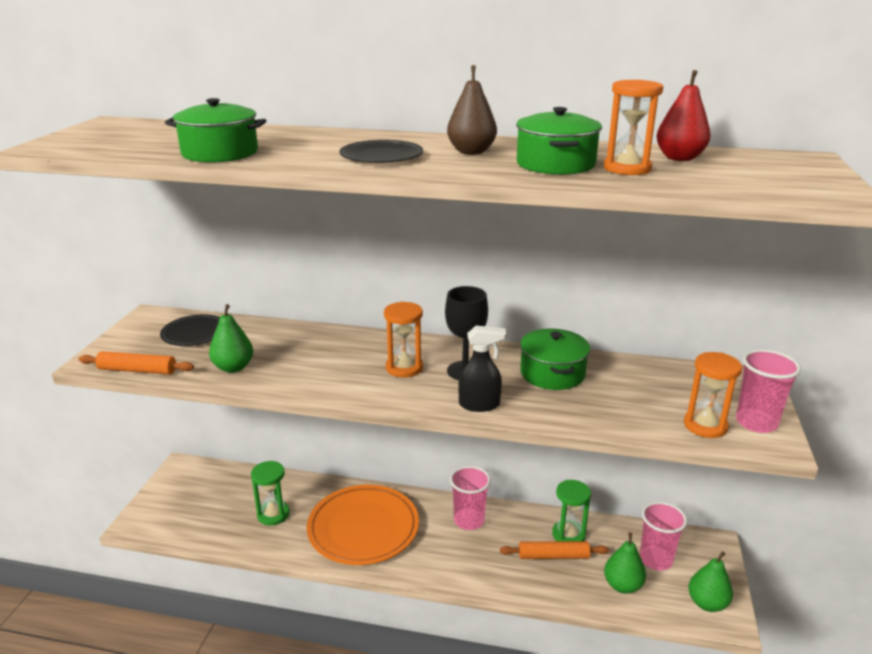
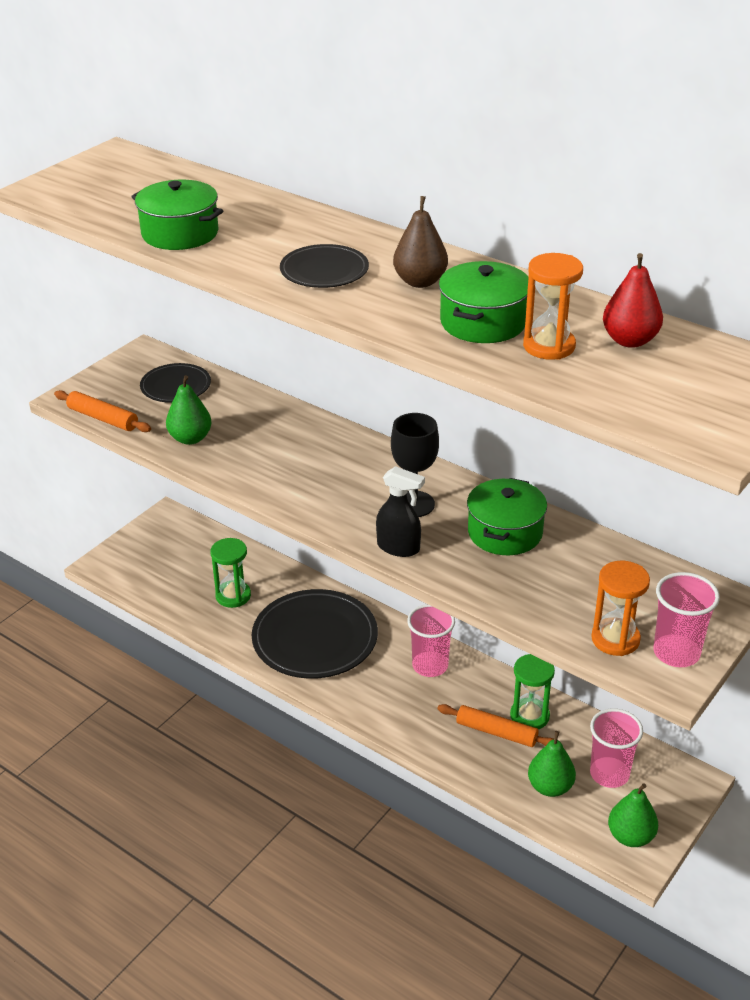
camera: 25 degrees right, 10 degrees up
orange plate [307,485,419,565] -> black plate [252,589,378,679]
orange hourglass [384,301,423,377] -> none

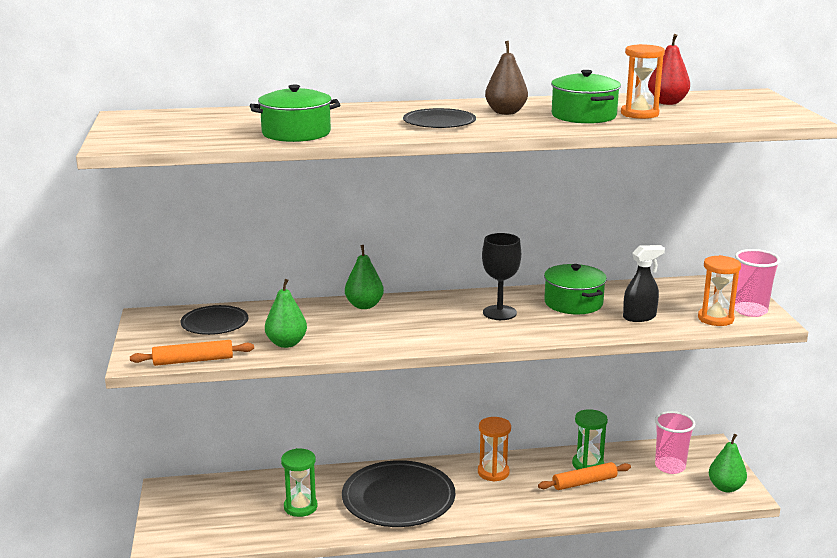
camera: 45 degrees left, 15 degrees down
black spray bottle [376,466,425,557] -> black spray bottle moved to [623,245,665,322]
pink cup [407,604,455,677] -> orange hourglass [478,417,511,482]
green pear [528,731,576,797] -> green pear moved to [345,245,384,309]

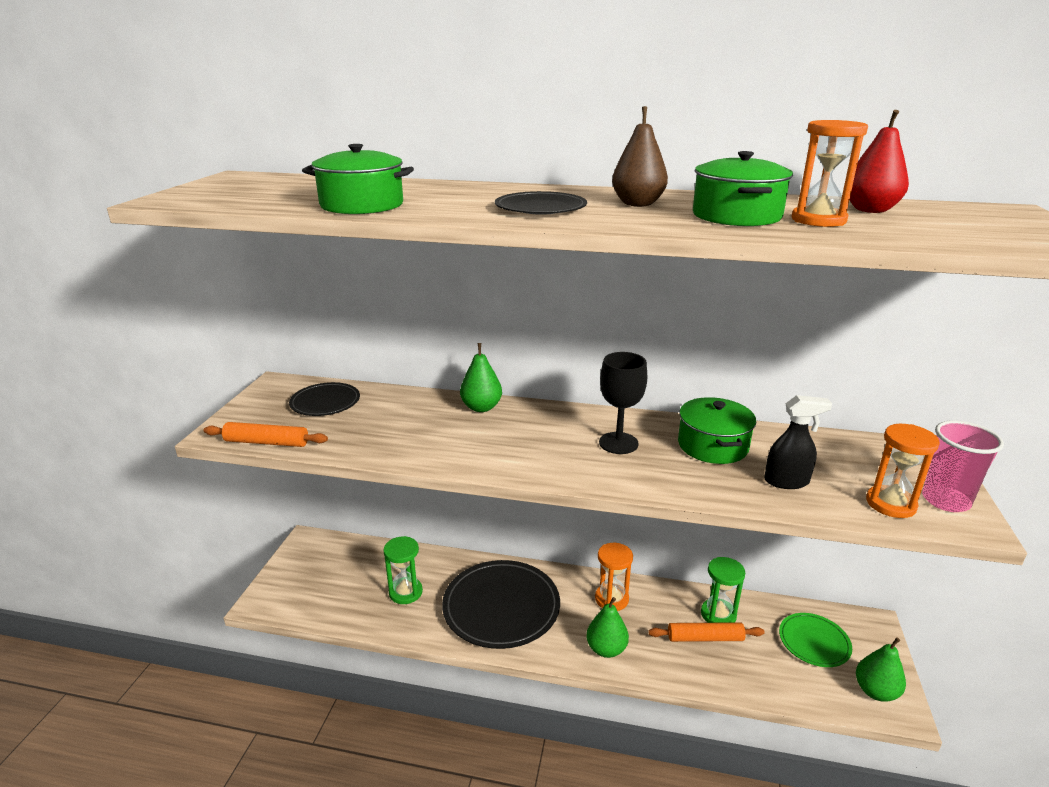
camera: 20 degrees right, 5 degrees up
green pear [265,279,307,348] -> green pear moved to [586,597,629,658]
pink cup [655,411,695,474] -> green plate [779,613,852,667]

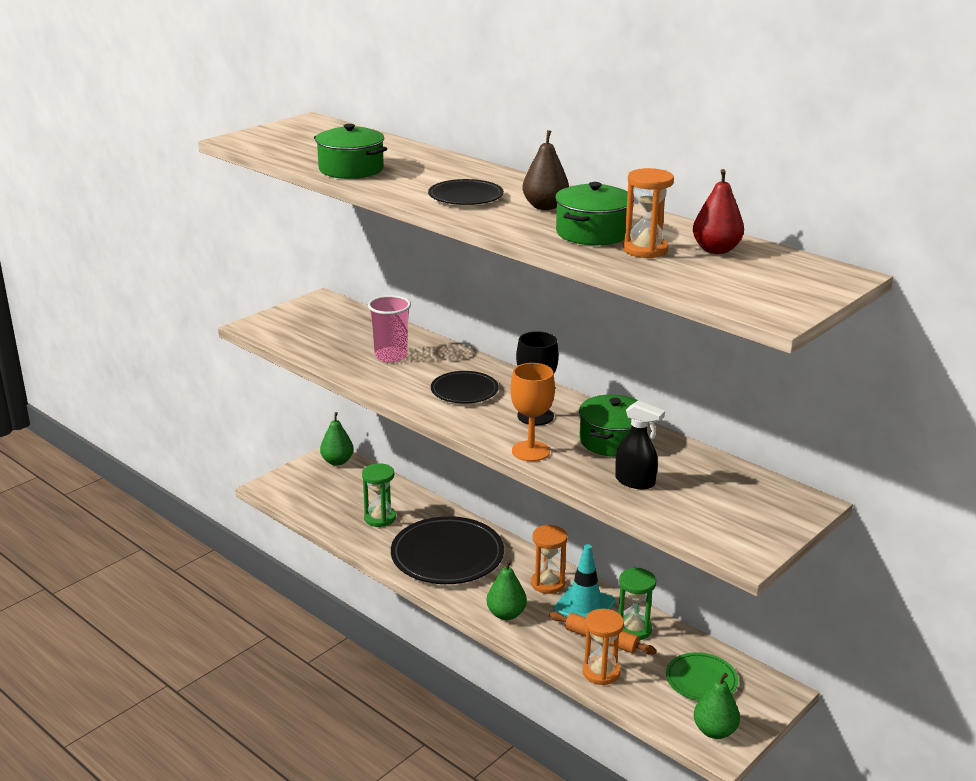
camera: 30 degrees right, 0 degrees up
orange rolling pin [204,422,328,447] -> none
black plate [289,382,360,416] -> black plate moved to [431,371,499,404]
green pear [460,343,502,412] -> green pear moved to [320,412,354,466]
orange hourglass [866,424,940,518] -> orange hourglass moved to [583,609,624,685]
pink cup [922,420,1004,512] -> pink cup moved to [368,295,411,362]
none -> orange goblet [510,363,555,461]
none -> turquoise traffic cone [553,544,615,617]

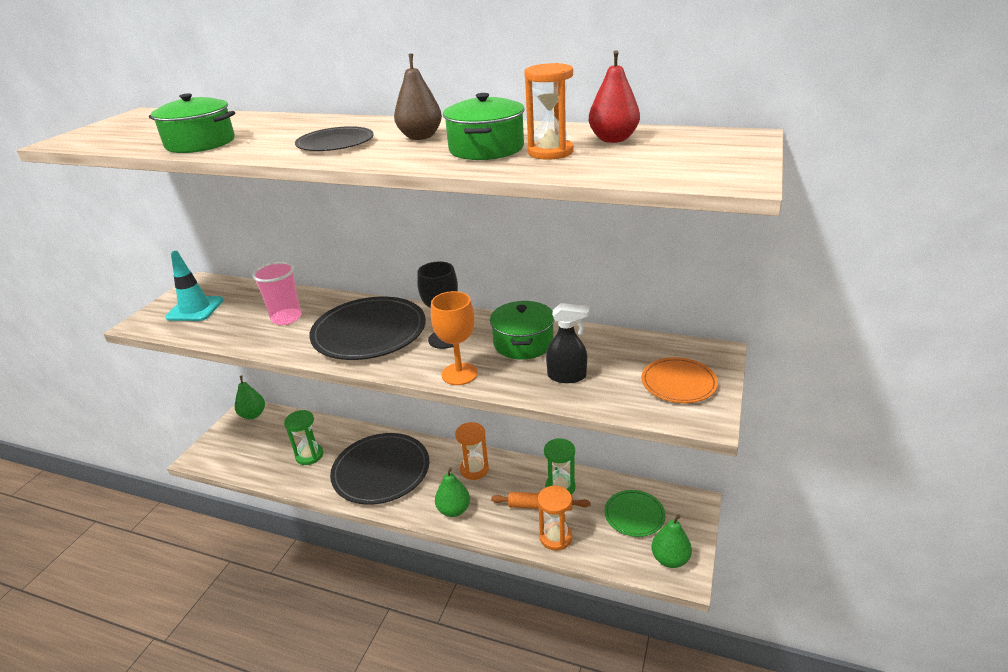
camera: 20 degrees left, 5 degrees up
black plate [431,371,499,404] -> black plate [309,296,426,360], size x1.82
turquoise traffic cone [553,544,615,617] -> turquoise traffic cone moved to [165,251,224,321]
none -> orange plate [641,357,718,403]

